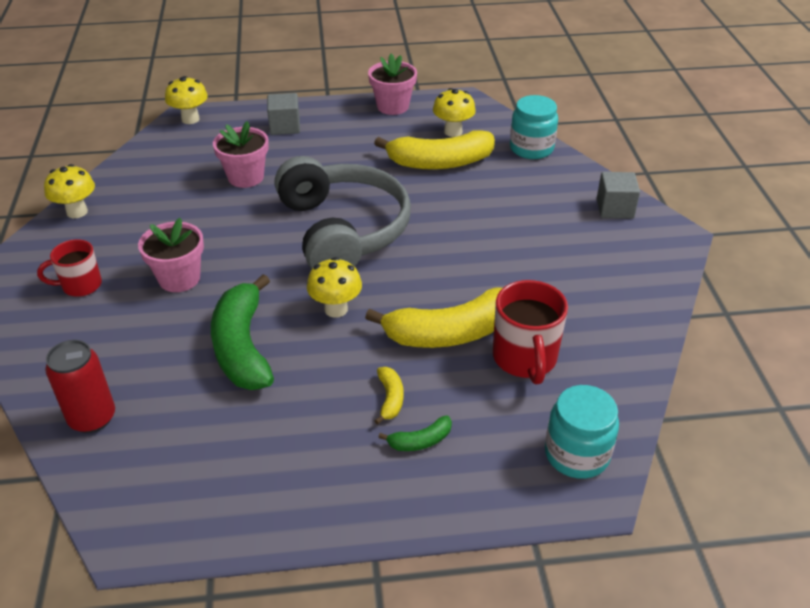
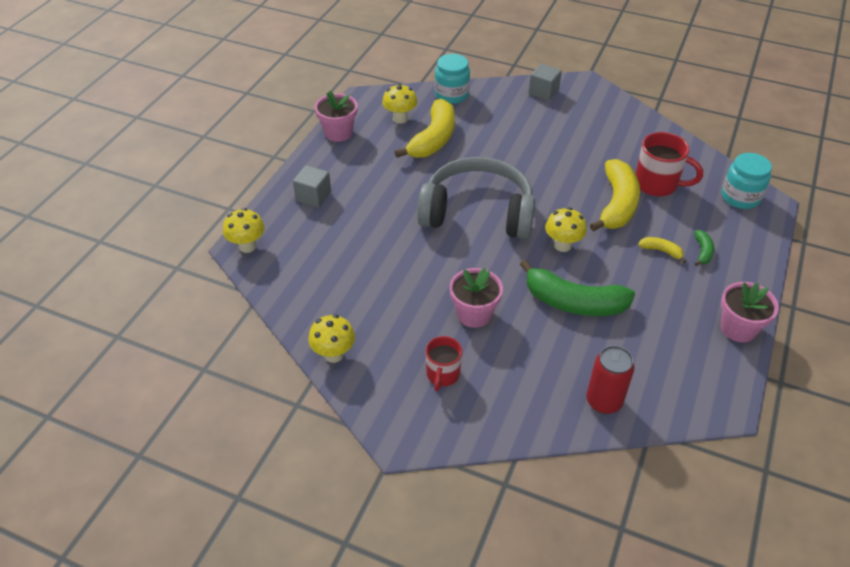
camera: 60 degrees left, 5 degrees up
pink flower pot [213,121,269,188] -> pink flower pot moved to [721,282,779,342]

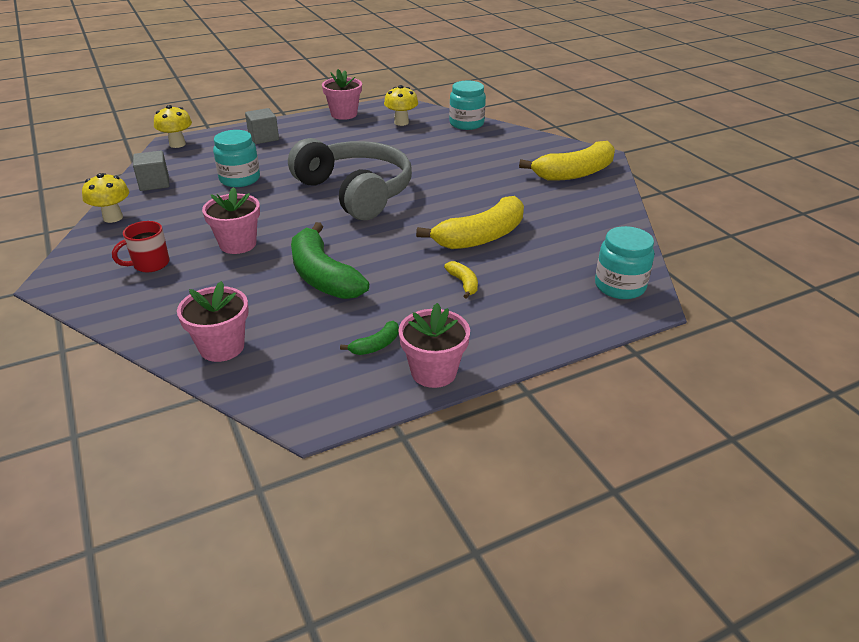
camera: 40 degrees right, 10 degrees down
yellow banana [394,99,455,158] -> yellow banana moved to [519,141,615,181]
grey cube [528,64,562,101] -> grey cube moved to [133,151,169,191]
yellow mushroom [545,207,587,252] -> none
red can [586,346,635,414] -> pink flower pot [177,281,249,362]
red mug [636,132,703,196] -> none
green banana [694,230,714,266] -> green banana moved to [340,321,399,355]
none -> turquoise jar [213,130,260,187]

